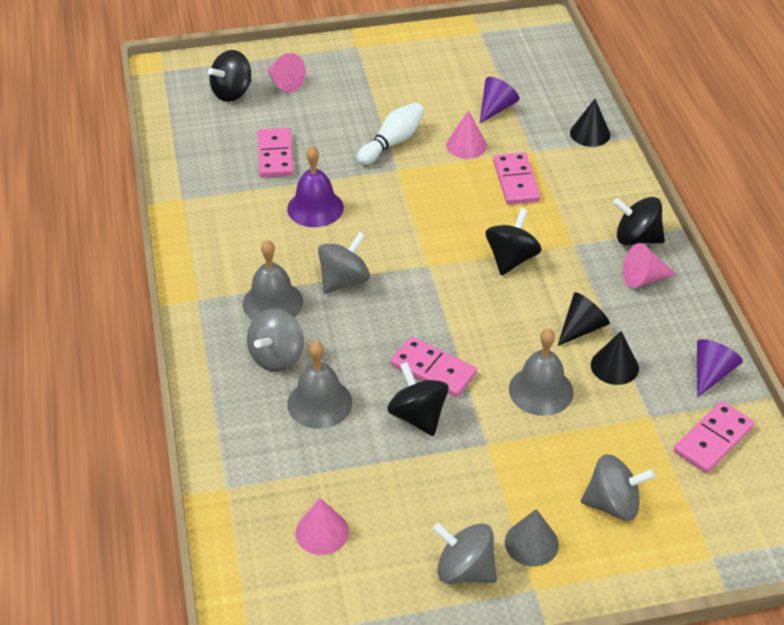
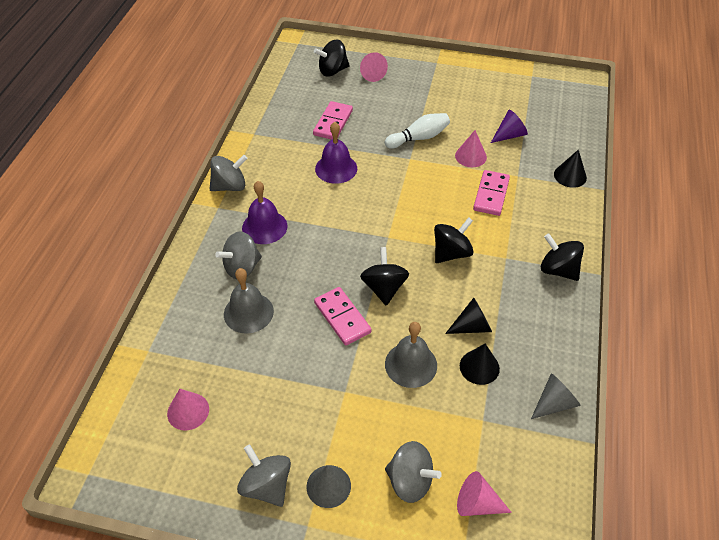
camera: 25 degrees right, 5 degrees up
grey bell [242,240,303,320] -> purple bell [242,181,287,244]
grey spinning top [318,232,370,294] -> grey spinning top moved to [210,155,248,191]
black spinning top [387,362,449,436] -> black spinning top moved to [360,247,409,306]
pink cone [623,243,677,288] -> pink cone moved to [457,471,512,516]
pink domino [674,401,755,473] -> none
purple cone [697,339,743,398] -> grey cone [531,373,581,419]

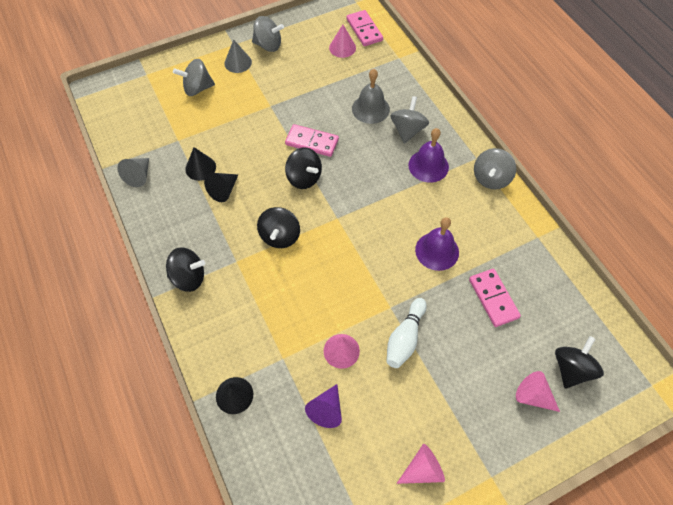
camera: 140 degrees right, 10 degrees up
grey bell [385,322,437,388] -> none
pink cone [457,471,512,516] -> pink cone moved to [396,444,445,484]
pink domino [473,170,510,216] -> pink domino moved to [346,10,383,46]

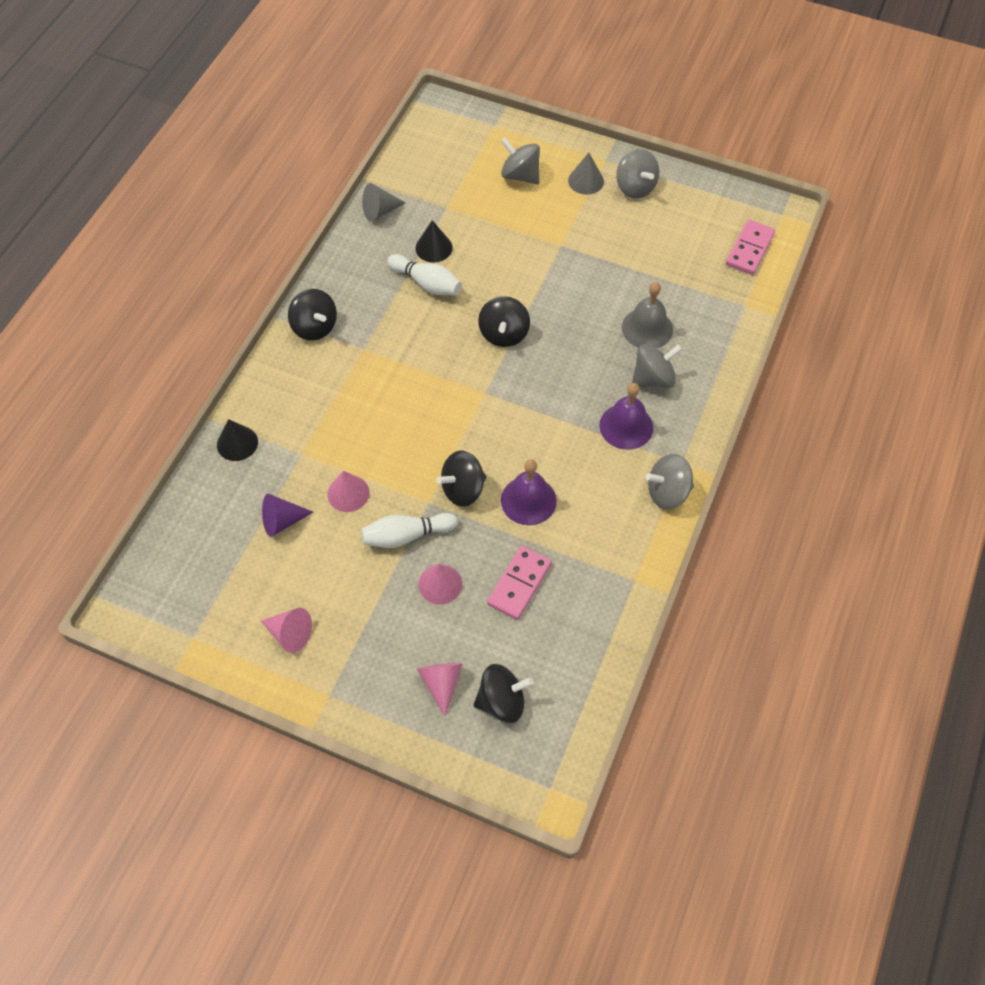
camera: 50 degrees right, 0 degrees up
black cone [204,173,238,202] -> white bowling pin [387,254,462,296]
black spinning top [257,207,300,248] -> black spinning top moved to [437,451,486,507]
pink domino [285,124,339,157] -> none
pink cone [329,25,356,58] -> pink cone moved to [418,564,462,605]

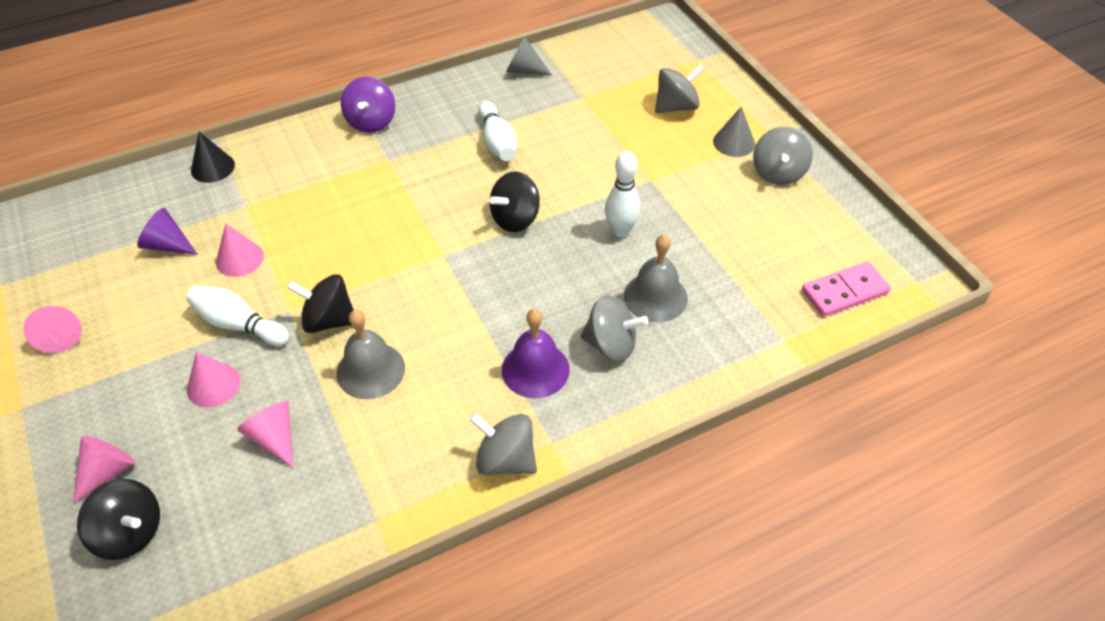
camera: 40 degrees right, 10 degrees down
black spinning top [288,289,337,341] -> purple spinning top [341,77,395,133]
black cone [416,220,453,263] -> none
pink domino [487,546,552,620] -> pink cone [237,401,293,468]
grey spinning top [501,137,540,184] -> grey spinning top turned 75 degrees clockwise [655,64,704,114]
purple bell [501,459,557,525] -> grey bell [336,310,405,399]
none -> white bowling pin [605,151,641,237]

